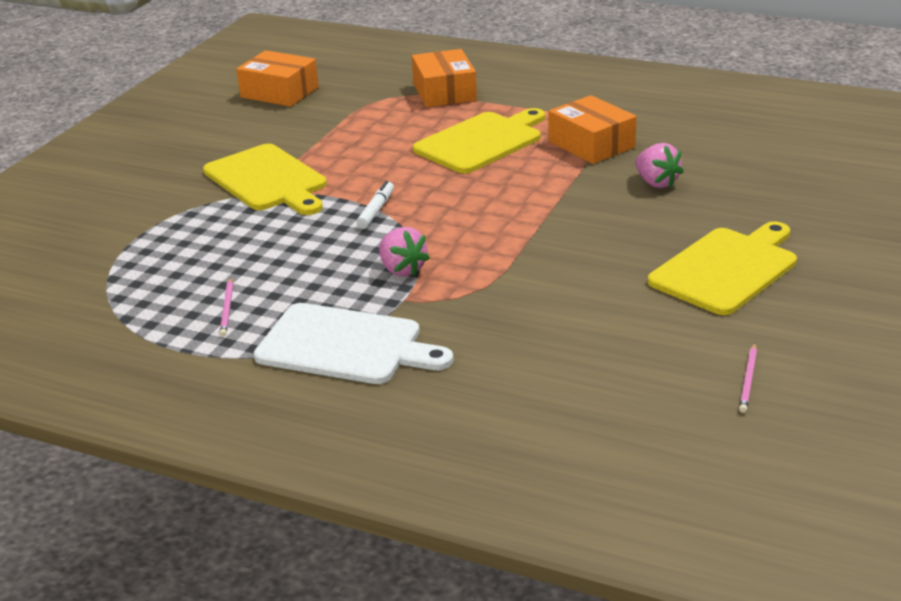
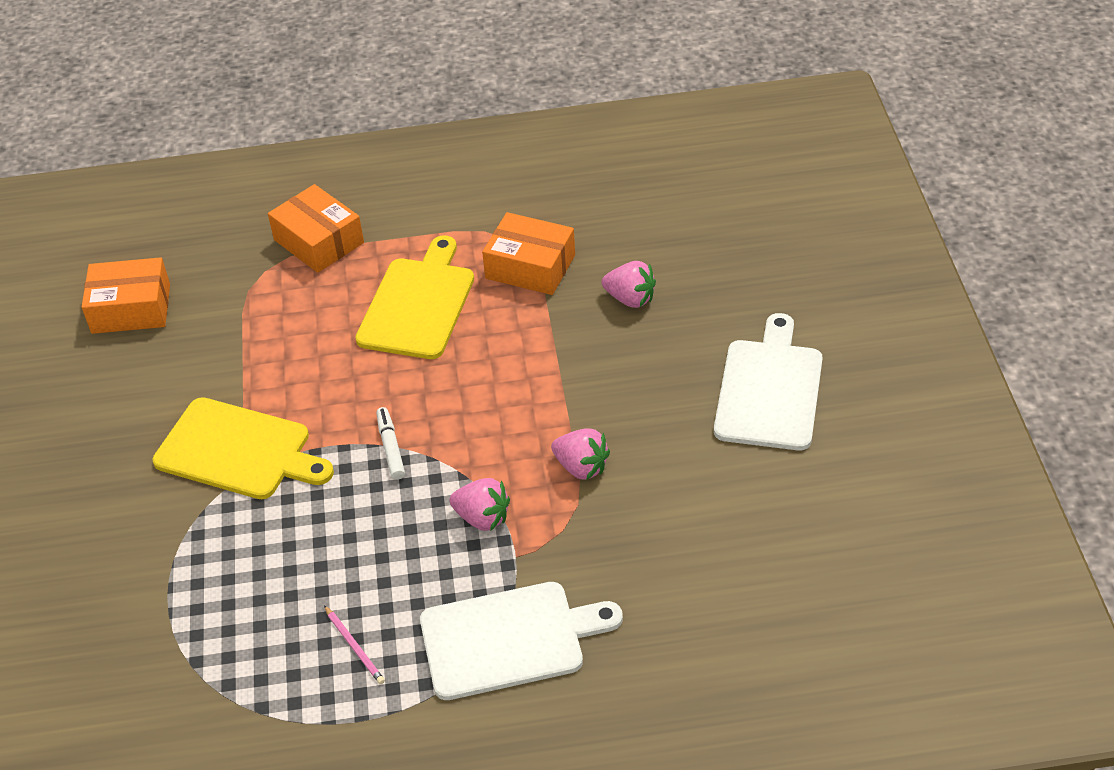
camera: 30 degrees left, 15 degrees up
yellow cutting board [648,221,797,315] -> white cutting board [714,313,823,450]
pink pencil [739,343,757,413] -> none
none -> pink strawberry [551,428,610,480]

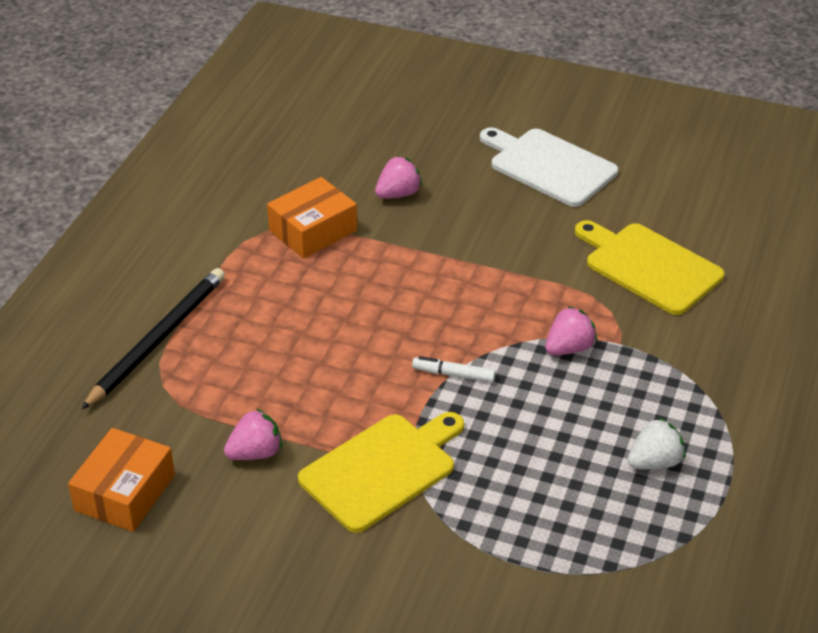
camera: 65 degrees left, 5 degrees down
orange box [268,184,364,273] -> black pencil [81,268,225,410]
pink pencil [324,605,385,684] -> white strawberry [627,417,685,469]
yellow cutting board [355,236,474,359] -> yellow cutting board moved to [575,220,725,315]
white cutting board [420,582,623,700] -> none
pink strawberry [551,428,610,480] -> pink strawberry moved to [224,409,282,460]

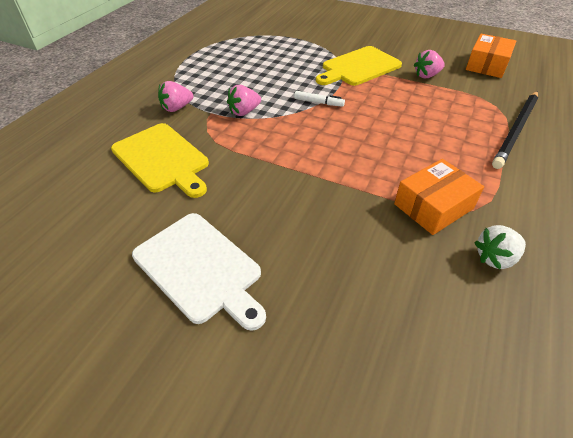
camera: 175 degrees left, 5 degrees up
pink strawberry [375,156,422,199] -> pink strawberry moved to [158,81,193,112]
white strawberry [627,417,685,469] -> white strawberry moved to [474,225,526,269]

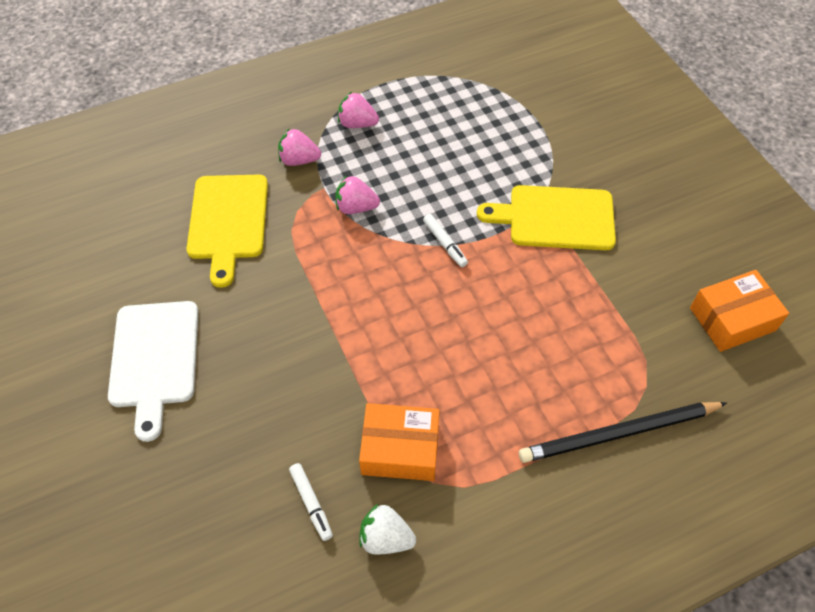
camera: 40 degrees right, 10 degrees up
pink strawberry [414,50,445,78] -> pink strawberry moved to [338,92,379,128]
none -> white marker [289,463,333,541]

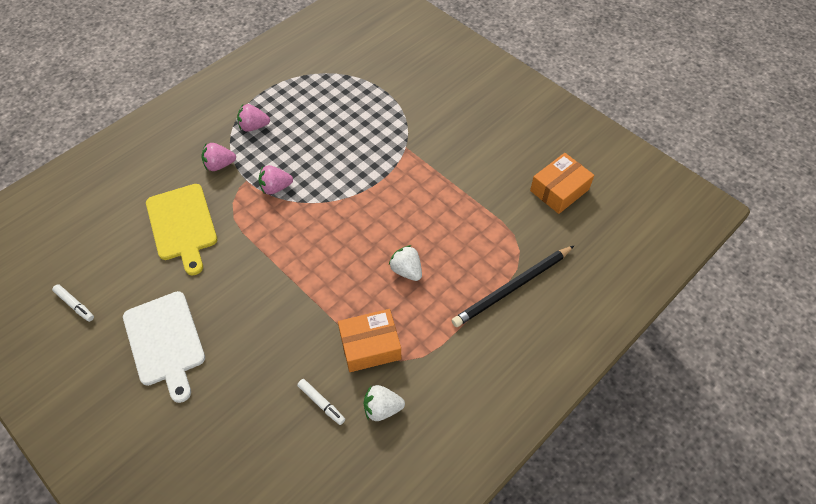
camera: 20 degrees left, 0 degrees up
white marker [423,214,468,267] -> white marker moved to [52,284,94,322]
yellow cutting board [477,185,616,250] -> none
none -> white strawberry [389,245,422,281]

